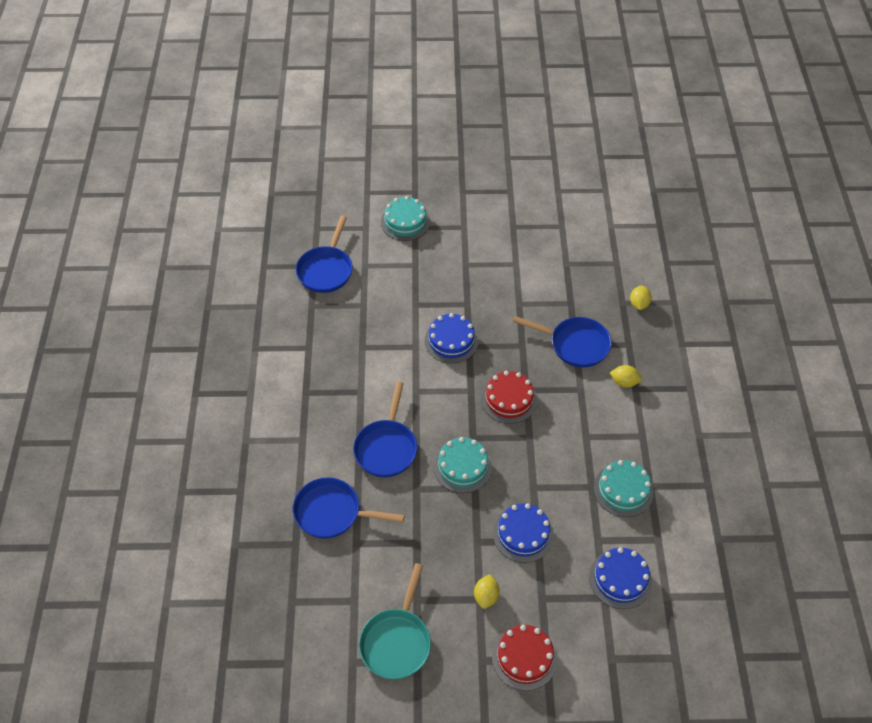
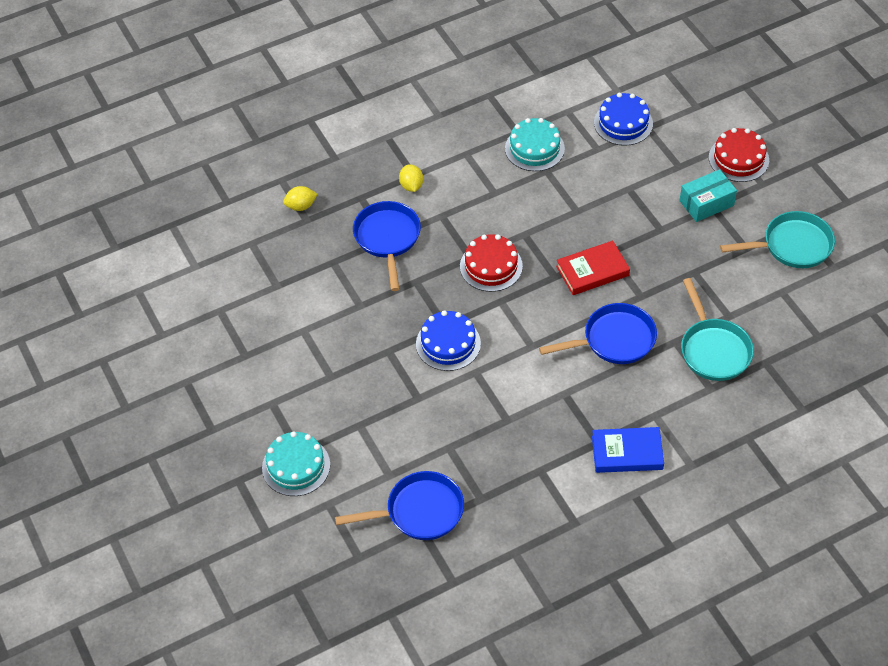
camera: 115 degrees left, 0 degrees up
blue pan [293,477,405,539] -> turquoise pan [681,278,754,381]
turquoise cake [434,437,492,493] -> red book [556,240,630,295]
yellow lemon [474,574,500,609] -> turquoise box [680,169,737,222]
blue cake [493,503,554,563] -> none
none -> blue book [592,427,664,473]

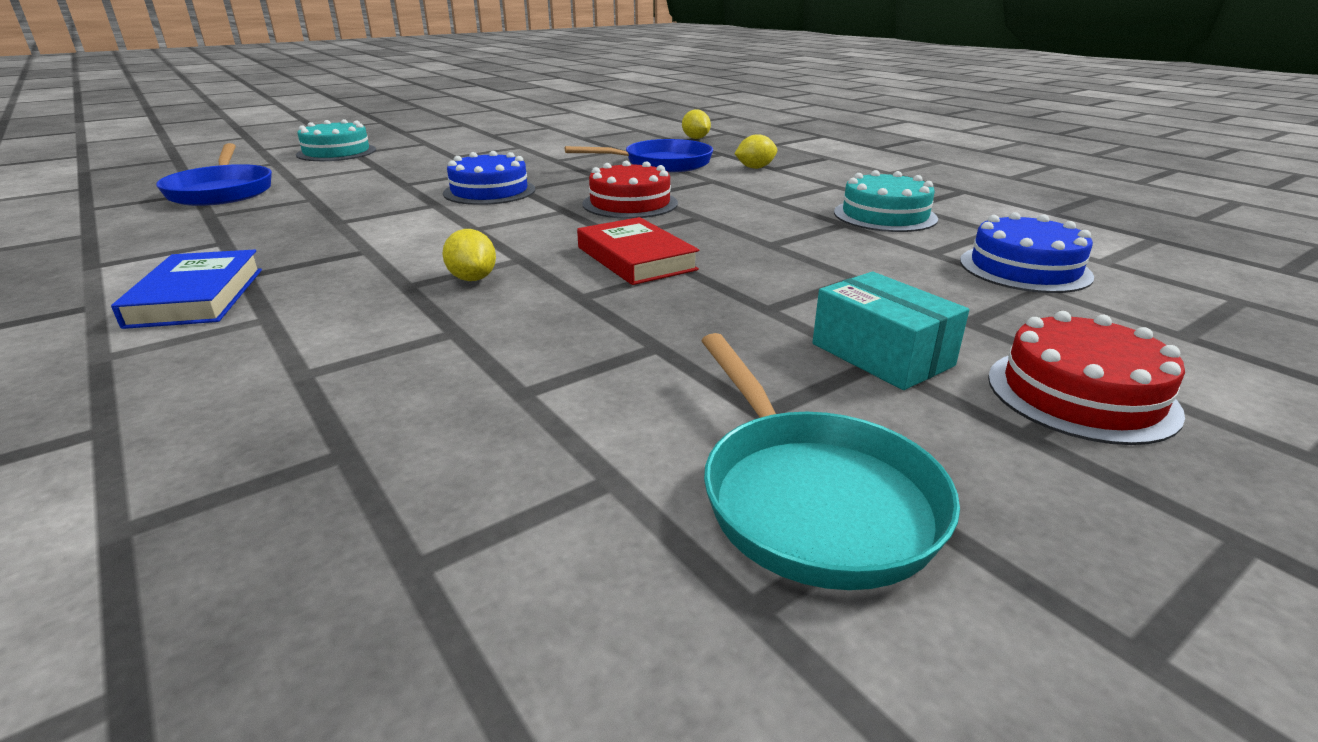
camera: 80 degrees right, 25 degrees down
blue pan [539,303,657,364] -> yellow lemon [443,229,496,281]
turquoise pan [681,278,754,381] -> none

